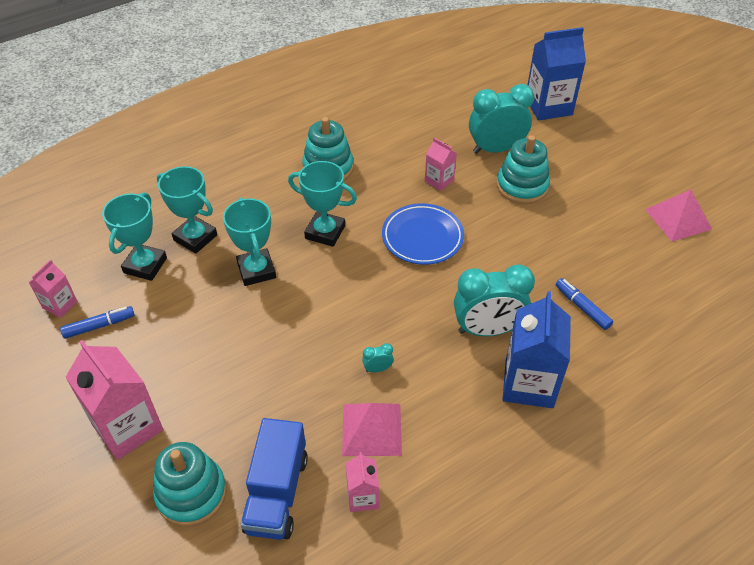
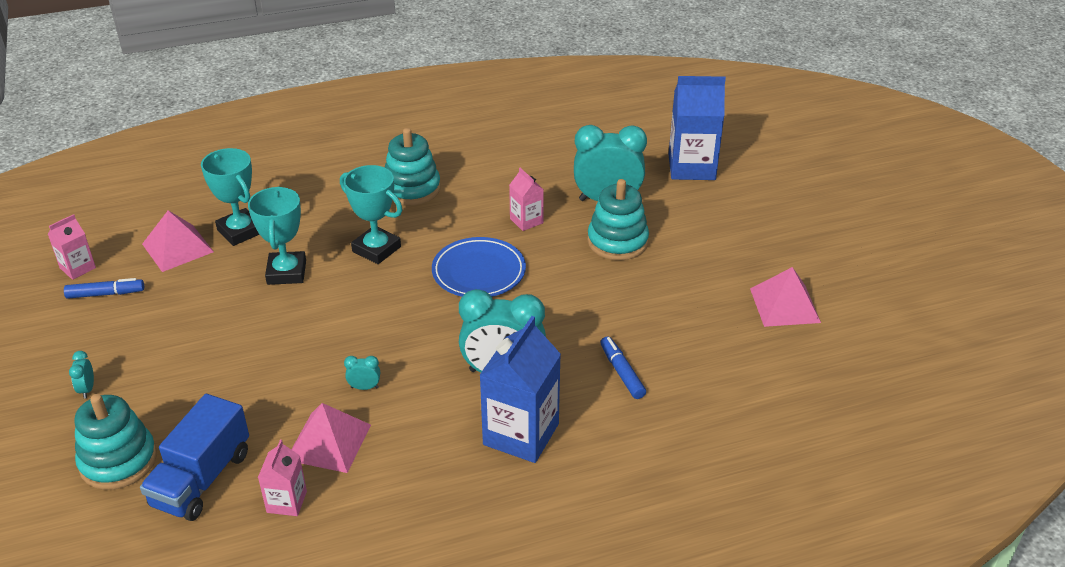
camera: 15 degrees right, 10 degrees down
pink carton [66,340,163,460] -> turquoise clock [69,351,94,399]
turquoise trophy [102,192,167,281] -> pink pyramid [142,210,214,272]

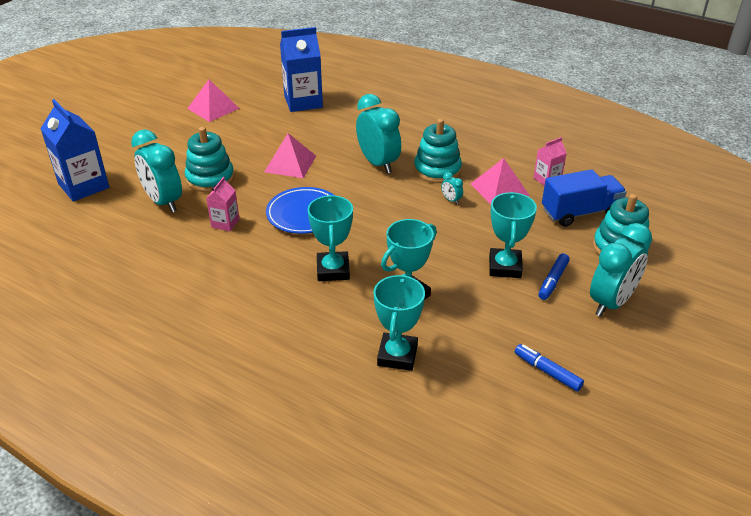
camera: 130 degrees left, 0 degrees up
pink carton [48,214,96,280] -> none
turquoise clock [69,351,94,399] -> turquoise clock [590,223,652,317], size x2.49
pink pyramid [142,210,214,272] -> pink pyramid moved to [264,133,316,178]
turquoise stacking toy [385,128,441,206] -> turquoise stacking toy moved to [414,119,462,183]
blue carton [479,316,561,463] -> blue carton moved to [280,27,323,112]
blue marker [601,336,646,399] -> blue marker moved to [538,253,570,300]
none -> turquoise trophy [489,192,537,278]

